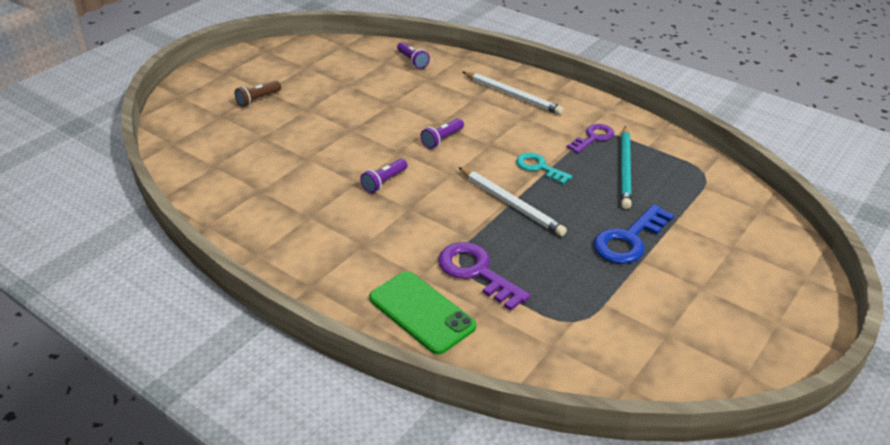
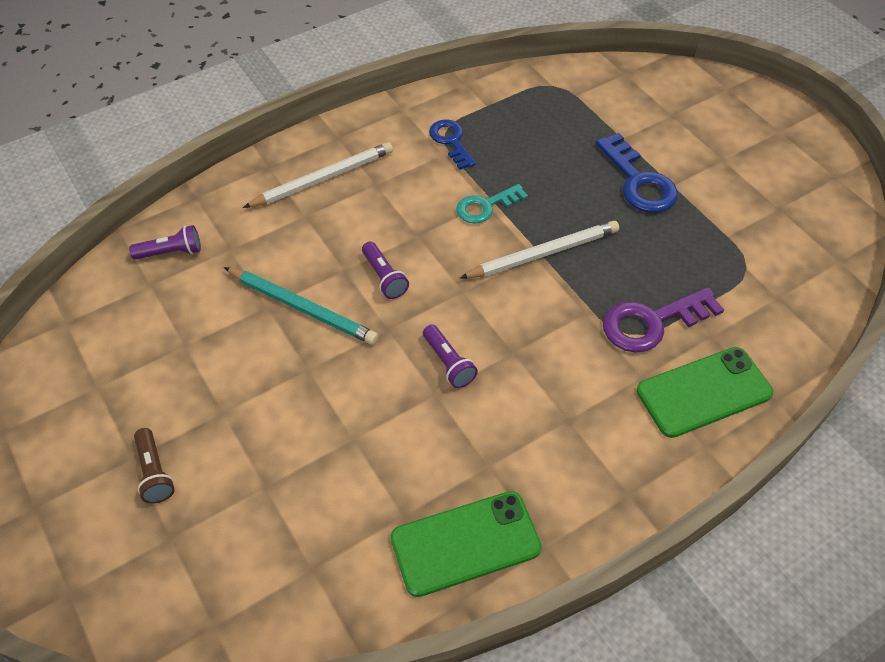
camera: 70 degrees left, 15 degrees up
purple key [567,124,614,153] -> blue key [429,120,476,170]
turquoise pencil [621,126,632,209] -> turquoise pencil moved to [224,267,379,345]
none -> green phone [391,491,542,597]

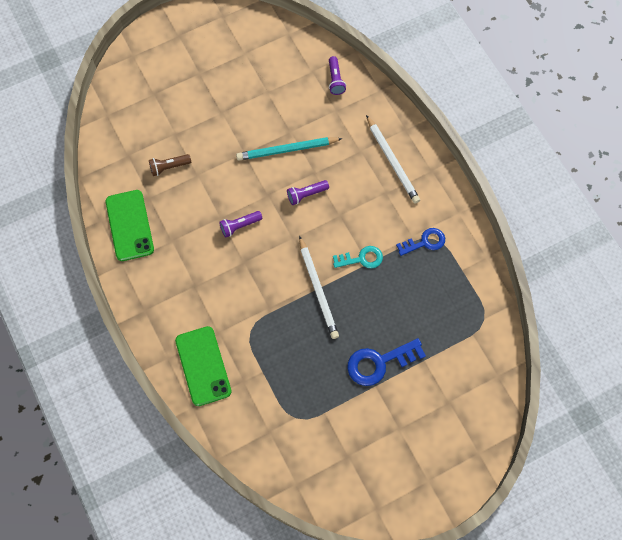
camera: 95 degrees right, 15 degrees up
brown flashlight [134,428,175,504] -> brown flashlight moved to [149,154,191,176]
turquoise pencil [224,267,379,345] -> turquoise pencil turned 45 degrees clockwise [236,137,343,161]
turquoise key [456,184,528,224] -> turquoise key turned 105 degrees clockwise [333,246,383,269]
purple key [603,287,724,353] -> none

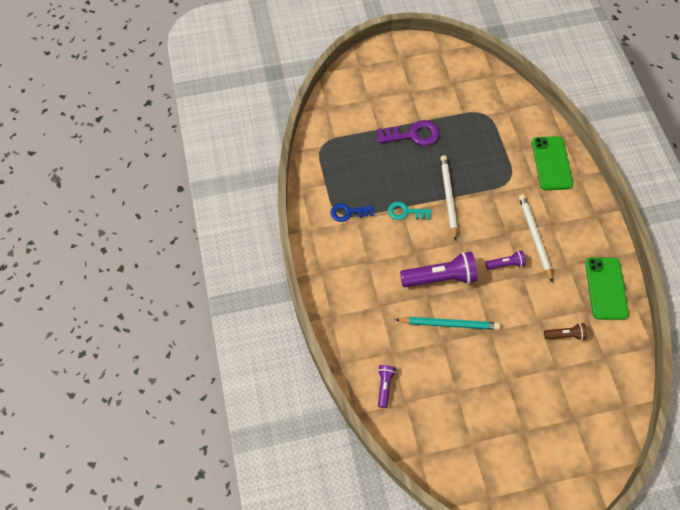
camera: 165 degrees left, 5 degrees down
purple flashlight [287,180,329,205] -> purple flashlight [400,252,478,287], size x1.92
blue key [347,338,426,386] -> purple key [377,120,440,146]
white pencil [366,115,420,204] -> white pencil moved to [519,194,553,283]

